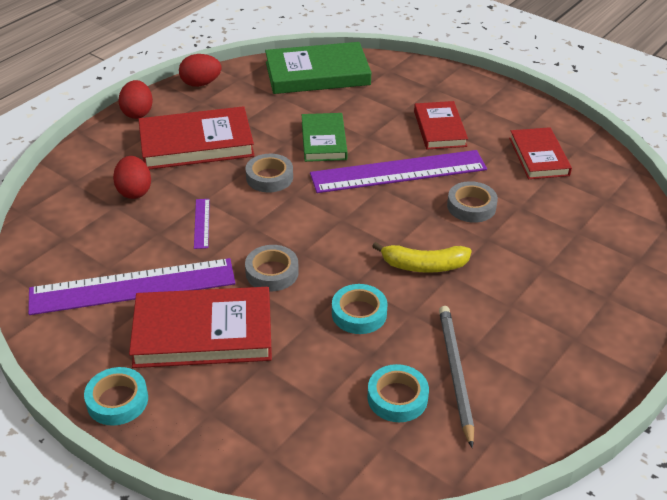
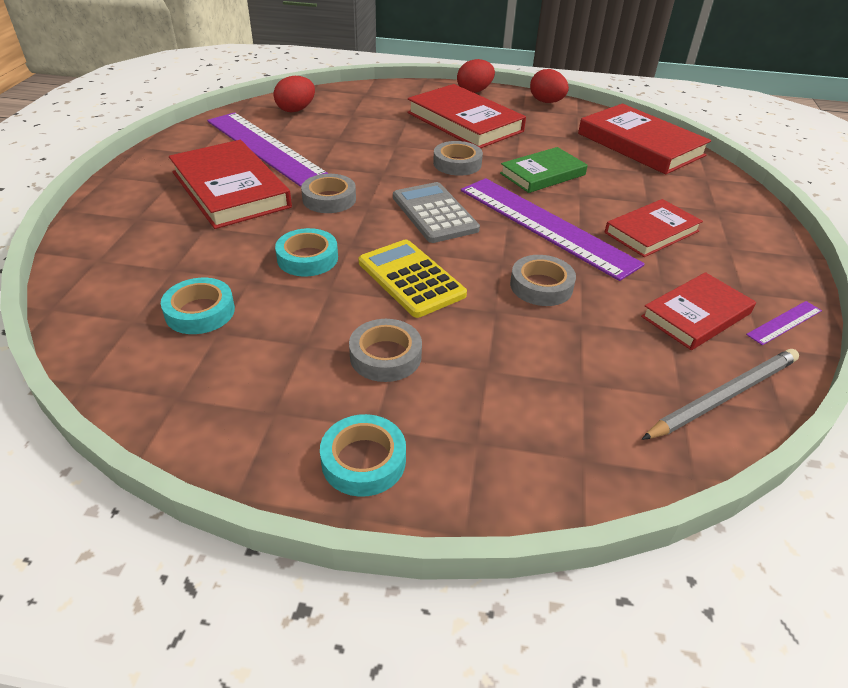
camera: 60 degrees right, 0 degrees up
turquoise tape [84,367,148,426] -> turquoise tape moved to [320,414,406,497]
red egg [113,156,151,199] -> red egg moved to [273,76,315,113]
purple ruler [194,199,210,249] -> purple ruler moved to [746,301,822,345]
green book [265,42,372,94] -> red book [578,104,711,174]
yellow banana [372,242,472,273] -> yellow calculator [359,239,467,318]
grey pencil [439,306,474,448] -> grey pencil moved to [642,349,799,440]
none -> grey tape [349,319,422,382]
none -> grey calculator [393,182,480,243]

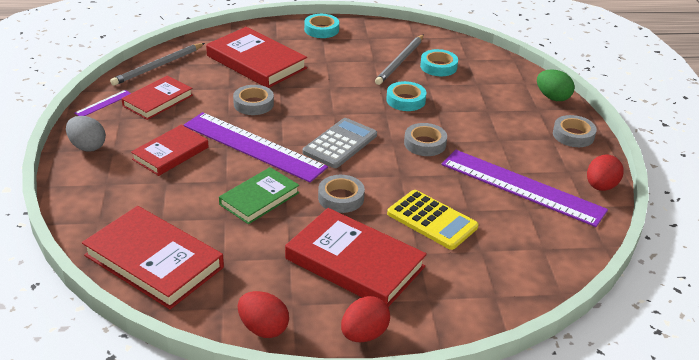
camera: 165 degrees right, 5 degrees down
red book [169,140,292,229] -> red book moved to [206,27,307,88]
red egg [273,76,315,113] -> red egg moved to [587,154,624,191]
grey tape [349,319,422,382] -> grey tape moved to [553,115,597,147]
yellow calculator [359,239,467,318] -> yellow calculator moved to [387,190,478,250]
grey calculator [393,182,480,243] -> grey calculator turned 105 degrees counterclockwise [303,118,377,168]
none -> grey egg [66,116,106,152]
none -> grey pencil [375,35,424,85]
none -> green egg [537,69,575,101]

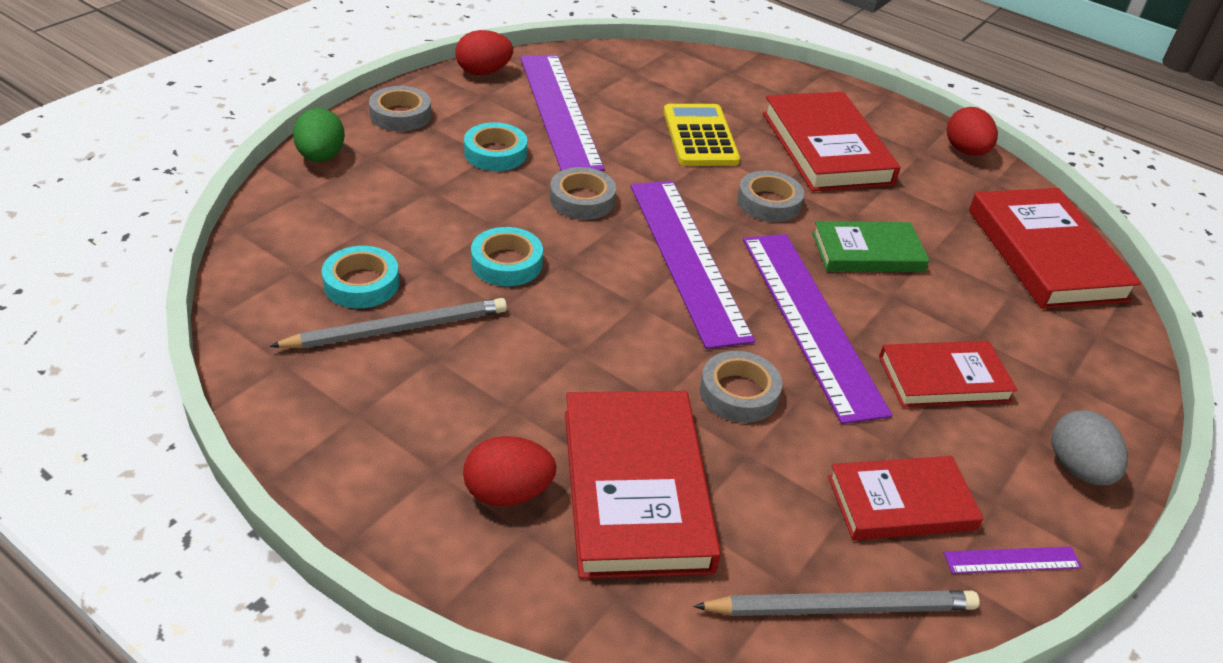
camera: 140 degrees left, 5 degrees up
grey calculator [303,118,377,168] -> purple ruler [631,181,755,349]
turquoise tape [304,14,339,38] -> turquoise tape moved to [464,122,527,171]
red egg [341,296,390,342] -> red egg moved to [463,436,557,507]

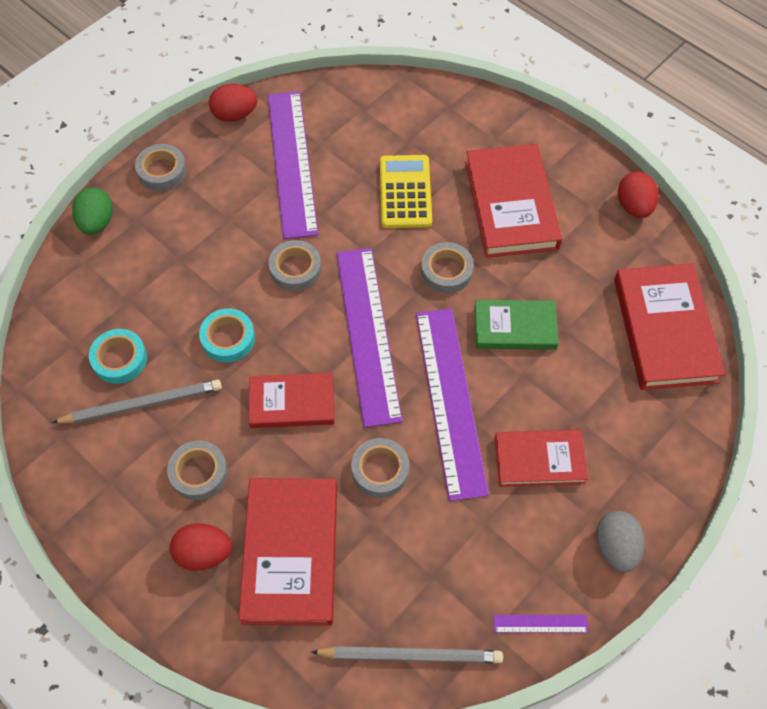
camera: 10 degrees right, 20 degrees up
turquoise tape [464,122,527,171] -> none
red book [828,456,984,540] -> red book moved to [249,373,334,428]
none -> grey tape [167,440,228,500]

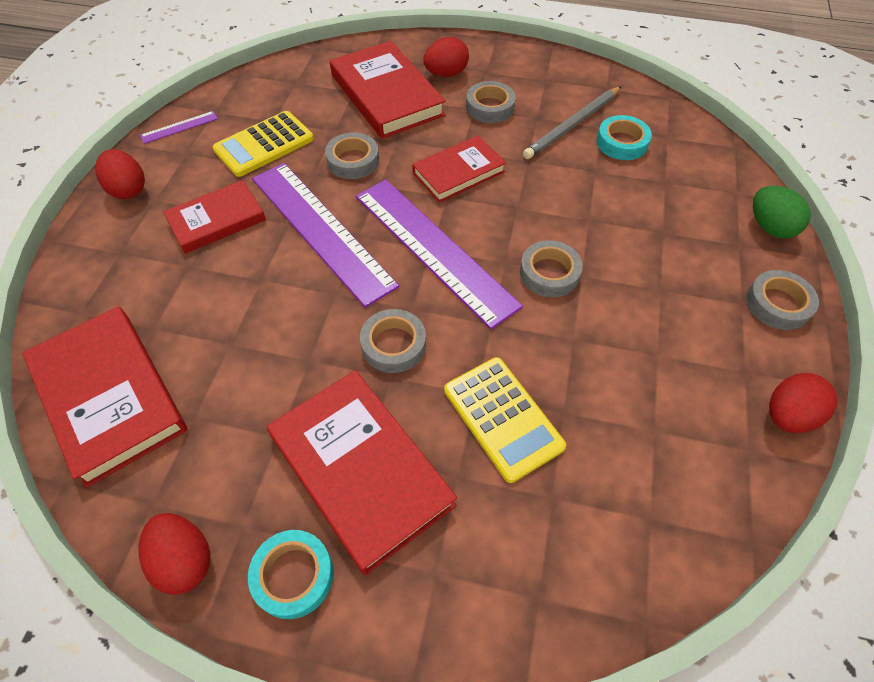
camera: 150 degrees right, 5 degrees down
turquoise tape [199,308,255,363] -> turquoise tape moved to [248,530,334,619]
purple ruler [268,91,319,239] -> none
grey pencil [311,646,503,663] -> none
green book [474,300,559,350] -> none
grey egg [596,511,645,572] -> red egg [95,149,145,199]
none -> yellow calculator [213,111,314,177]

